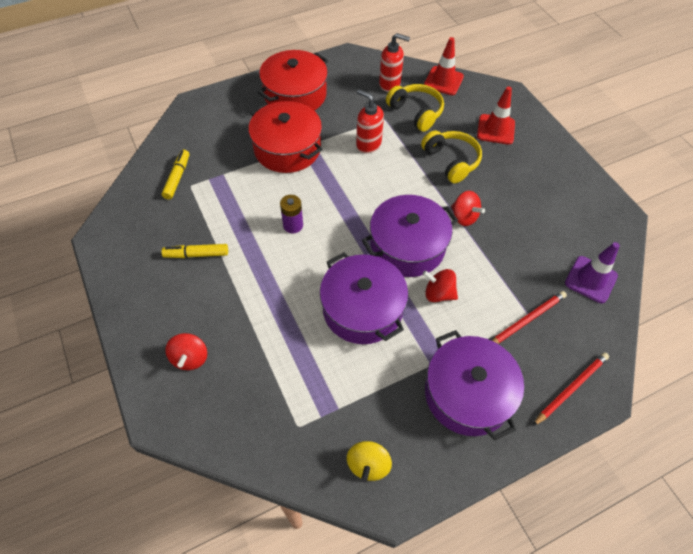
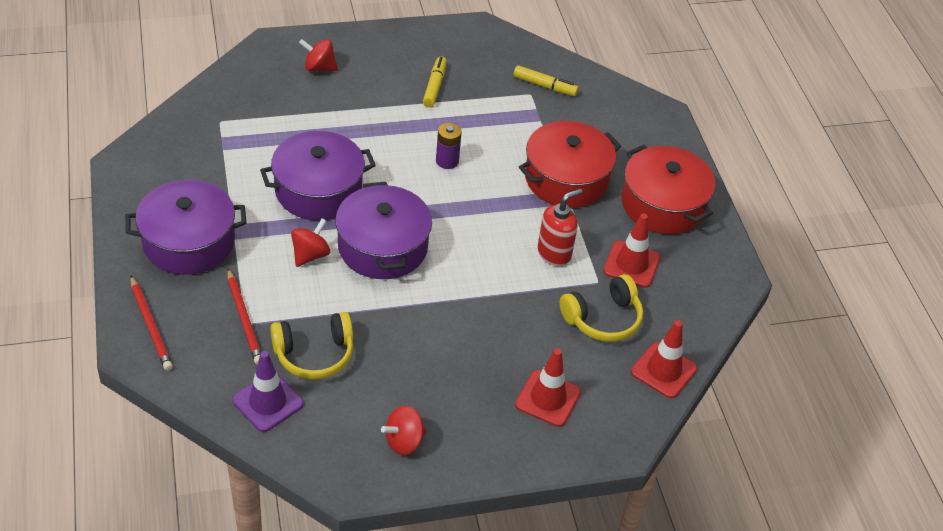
camera: 100 degrees right, 10 degrees down
yellow spinning top [347,441,392,482] -> none
red soap dispenser [379,33,410,92] -> none
yellow headphones [421,130,482,183] -> yellow headphones moved to [270,312,353,380]
red spinning top [451,191,485,226] -> red spinning top moved to [381,406,427,455]
none -> red traffic cone [603,214,660,288]

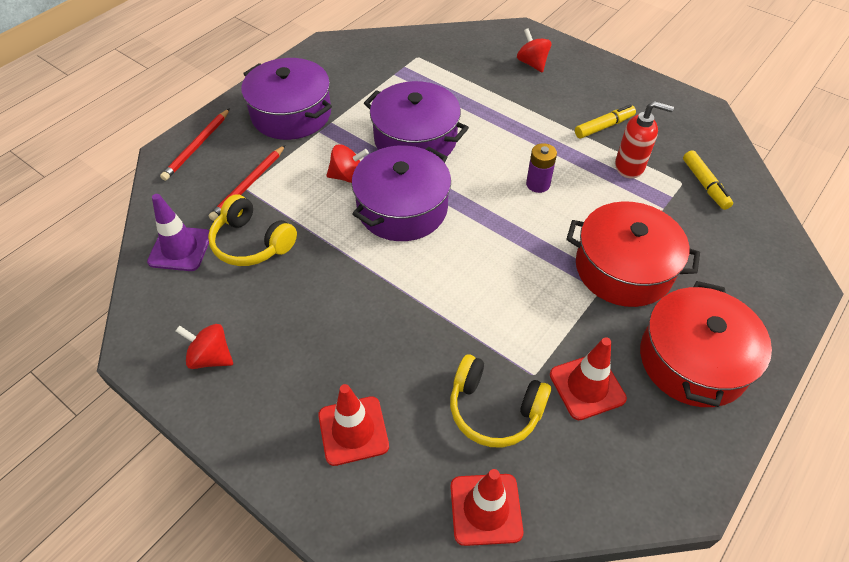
camera: 55 degrees right, 5 degrees up
red soap dispenser [538,188,583,266] -> red soap dispenser moved to [615,101,674,179]

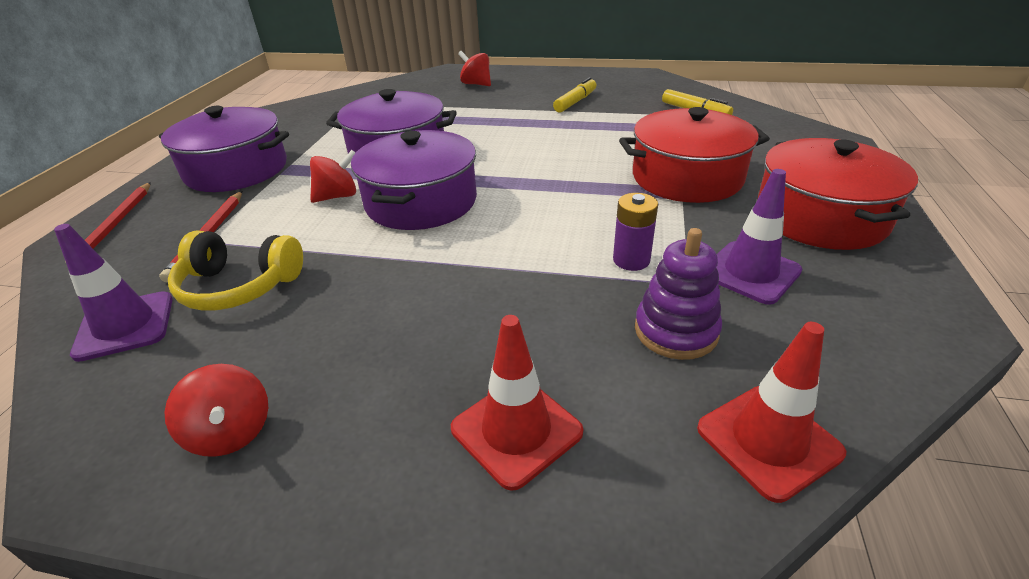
camera: 25 degrees left, 15 degrees down
red spinning top [176,324,233,369] -> red spinning top turned 120 degrees counterclockwise [165,364,268,457]
yellow headphones [450,354,551,448] -> purple stacking toy [635,228,722,360]
purple battery [526,143,557,193] -> purple battery moved to [613,193,658,271]
red traffic cone [550,337,627,420] -> purple traffic cone [716,169,802,305]
red soap dispenser [615,101,674,179] -> none

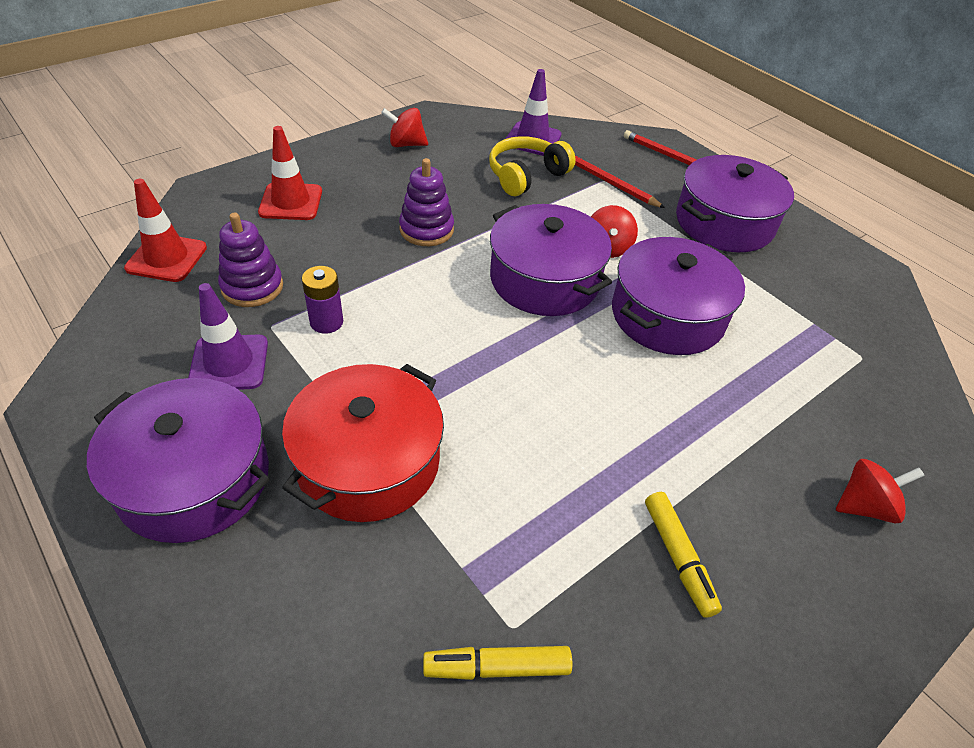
camera: 125 degrees right, 10 degrees up
red pot [757,138,918,250] -> purple pot [87,378,269,543]
none -> purple stacking toy [399,158,454,246]

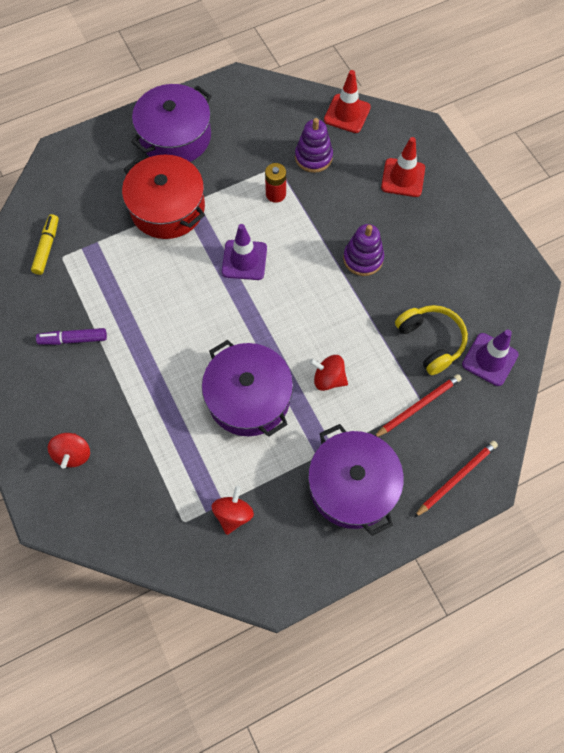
camera: 105 degrees right, 20 degrees up
purple traffic cone [188,283,268,390] -> purple traffic cone moved to [222,224,267,280]
purple battery [302,266,343,334] -> red battery [265,163,286,203]
red spinning top [381,108,428,147] -> red spinning top moved to [211,486,254,535]
purple pot [490,204,612,316] -> none
yellow marker [645,492,722,618] -> purple marker [36,328,107,345]

